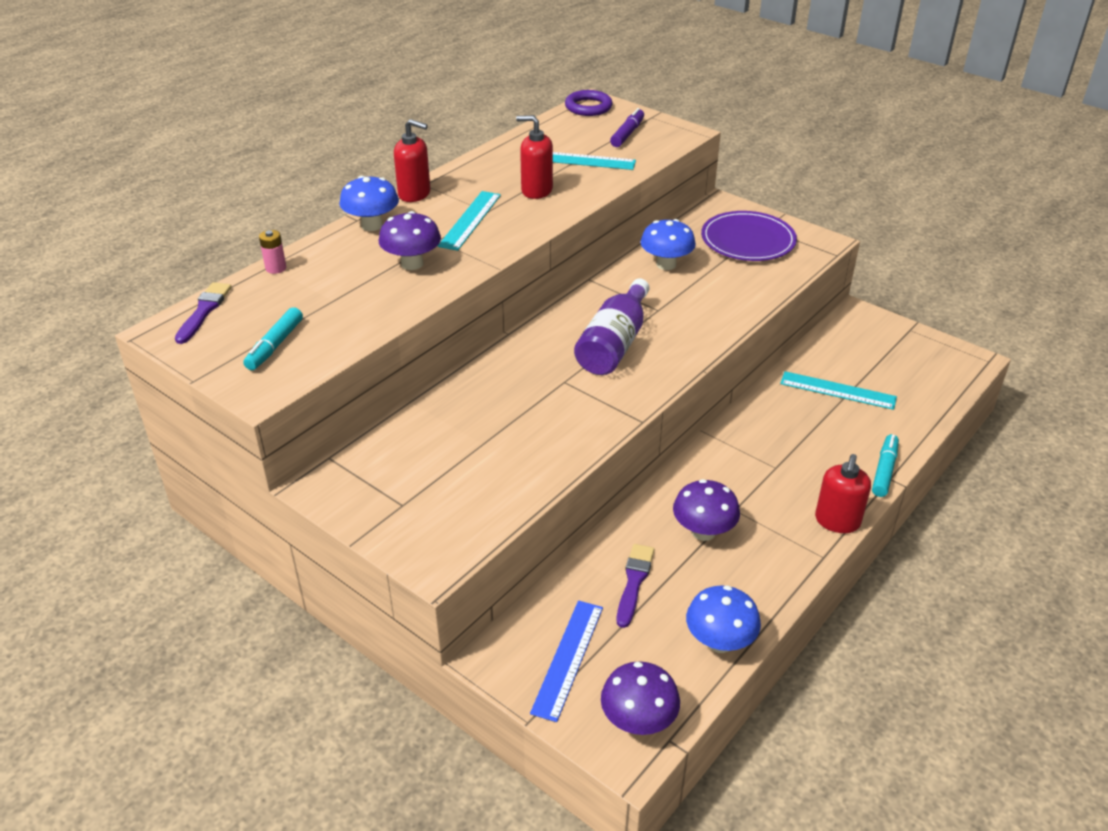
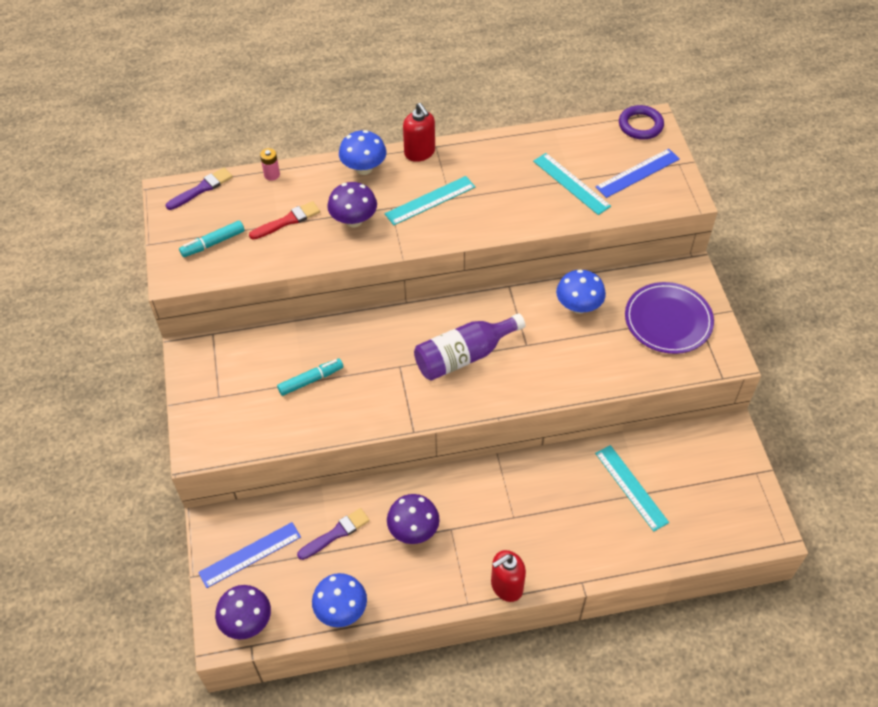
camera: 40 degrees right, 15 degrees up
red soap dispenser [516,115,553,199] -> none
purple marker [610,108,644,147] -> blue ruler [596,149,680,198]
turquoise marker [872,434,899,497] -> turquoise marker moved to [277,358,343,396]
none -> red brush [249,201,320,240]

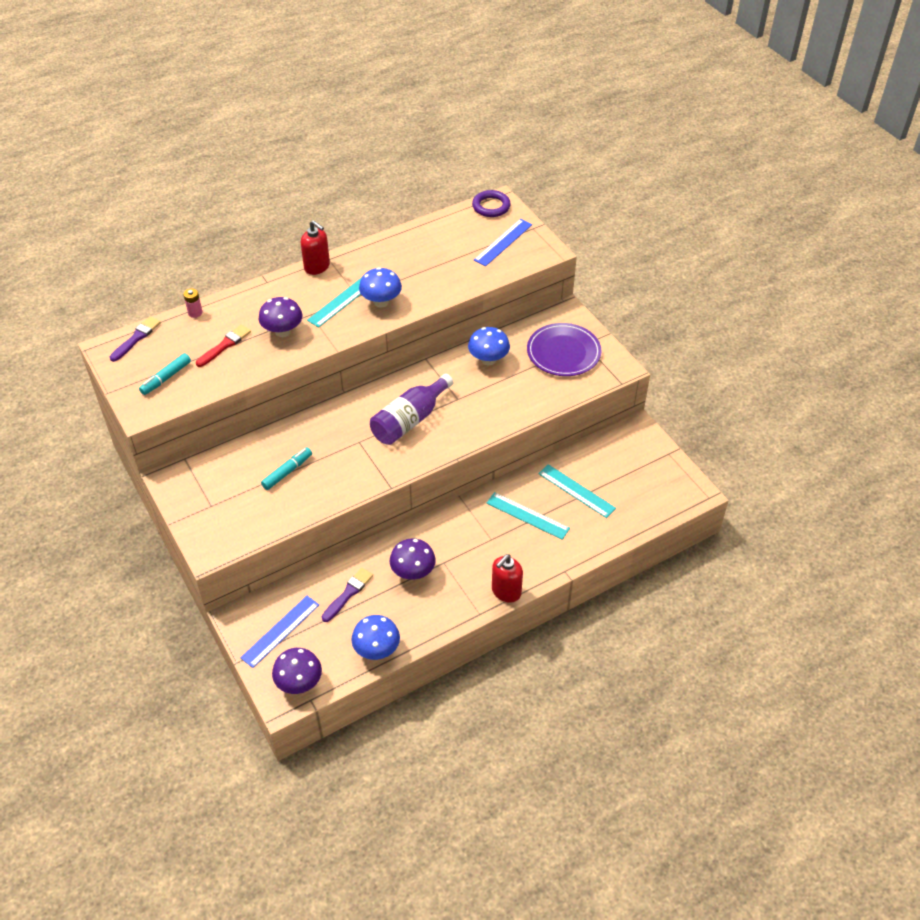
camera: 20 degrees left, 5 degrees down
blue mushroom [339,130,387,175] -> blue mushroom moved to [359,267,402,308]
turquoise ruler [533,153,611,215] -> turquoise ruler moved to [487,492,570,540]

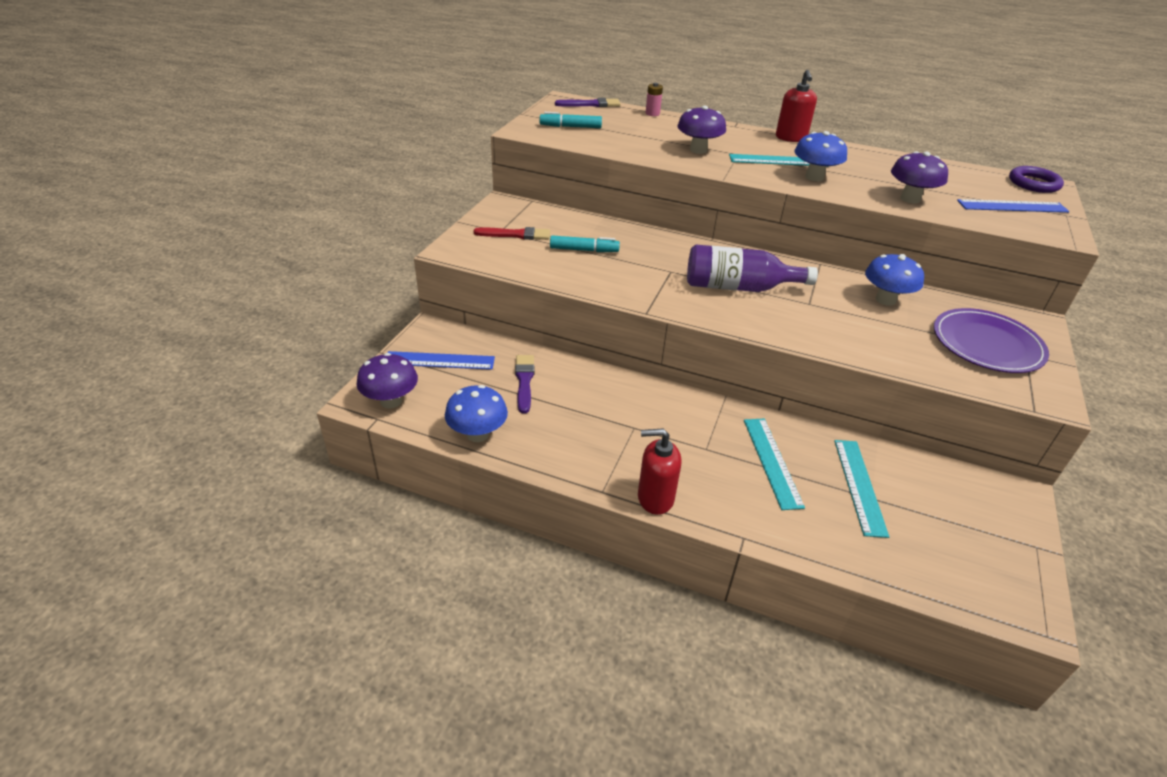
camera: 50 degrees right, 10 degrees down
red brush [196,325,251,367] -> red brush moved to [474,227,550,240]
purple brush [322,568,373,622] -> purple brush turned 90 degrees counterclockwise [515,355,534,413]
purple mushroom [389,538,436,580] -> purple mushroom moved to [891,151,948,203]

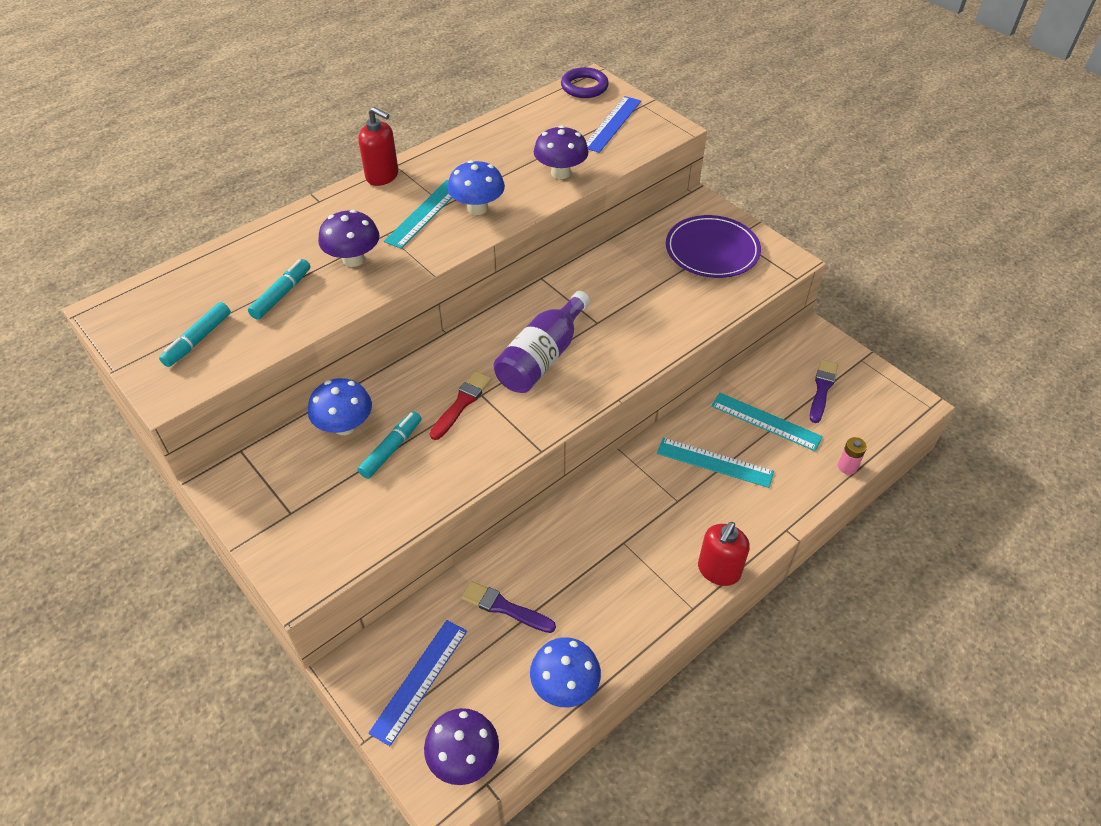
camera: 60 degrees left, 10 degrees up
red brush [474,227,550,240] -> red brush moved to [430,371,491,440]
purple brush [555,98,621,107] -> purple brush moved to [810,359,838,423]
pink battery [645,83,663,116] -> pink battery moved to [838,437,867,475]
blue mushroom [865,254,924,306] -> blue mushroom moved to [308,378,372,435]
none -> turquoise marker [248,259,310,320]

